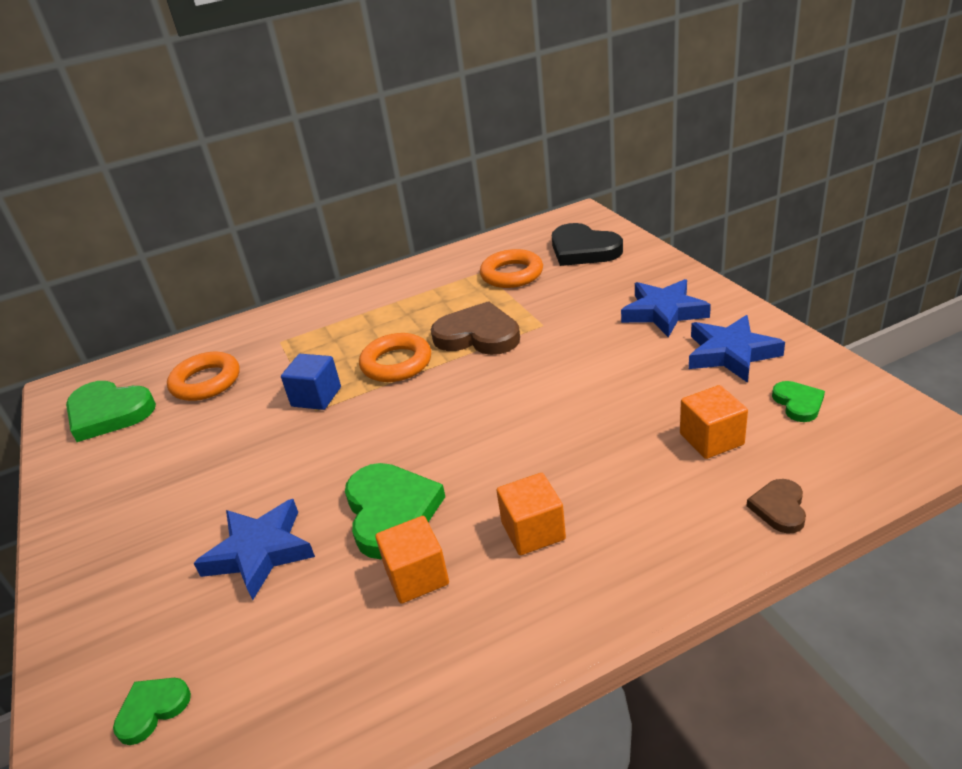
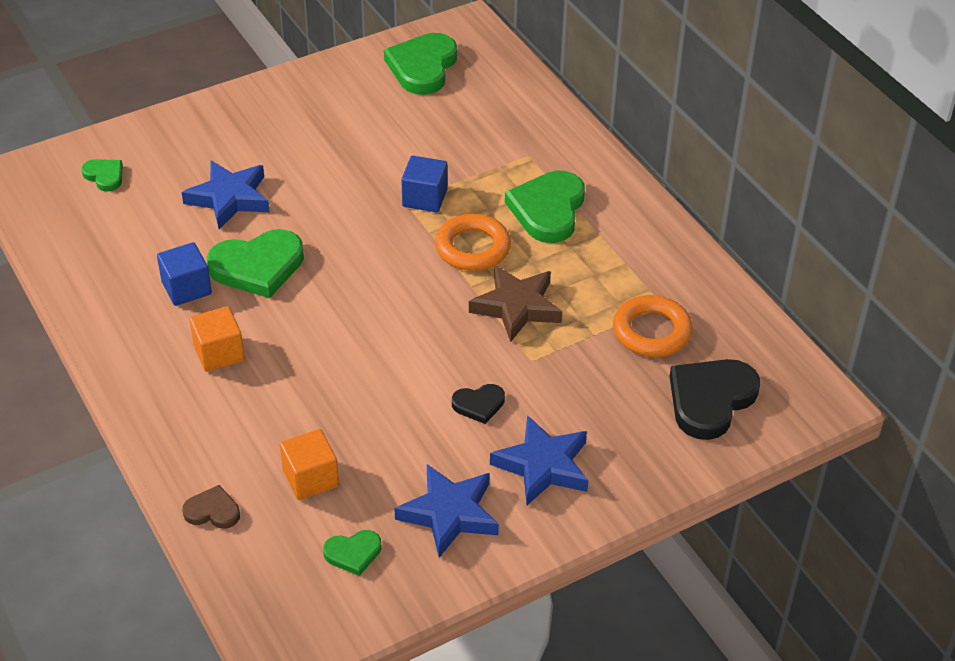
camera: 80 degrees right, 10 degrees up
orange ring [167,352,240,401] -> none
orange cube [376,516,449,604] -> blue cube [157,242,212,306]
brown heart [431,301,520,355] -> brown star [469,265,562,342]
none -> black heart [452,384,505,424]
none -> green heart [505,171,585,243]

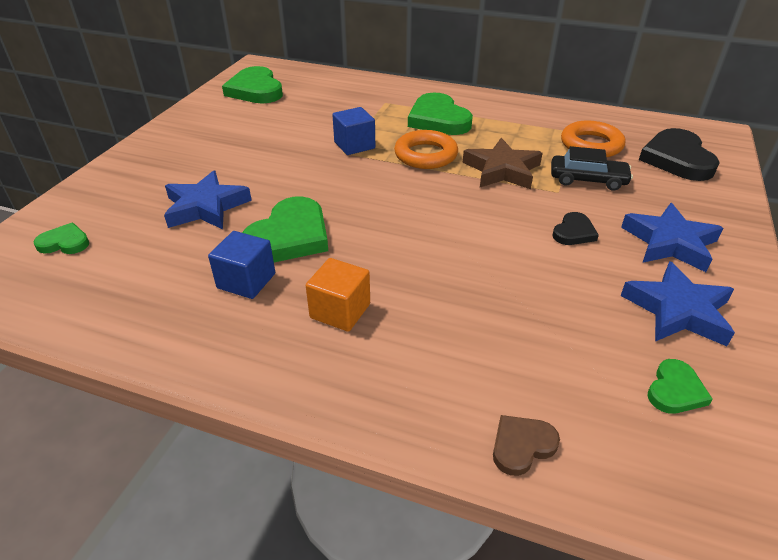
camera: 40 degrees left, 5 degrees down
orange cube [280,429,339,500] -> none
none -> black car [551,146,633,191]

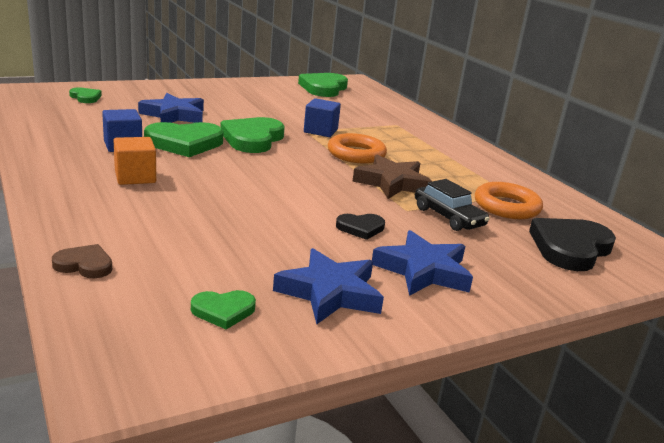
camera: 40 degrees right, 15 degrees down
green heart [408,93,473,135] -> green heart moved to [220,117,285,153]

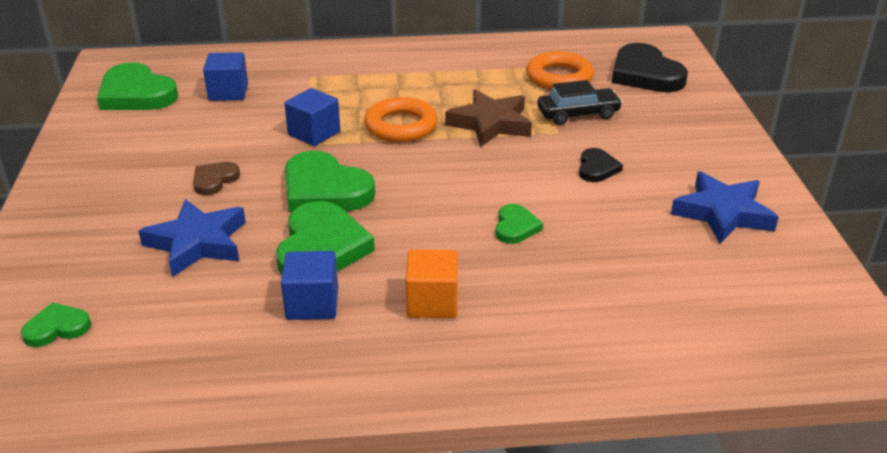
camera: 65 degrees left, 10 degrees up
brown heart [52,244,112,278] -> brown heart moved to [193,162,240,195]
green heart [191,290,256,329] -> green heart moved to [495,204,543,244]
blue star [372,230,473,296] -> none
none -> blue cube [203,52,248,101]

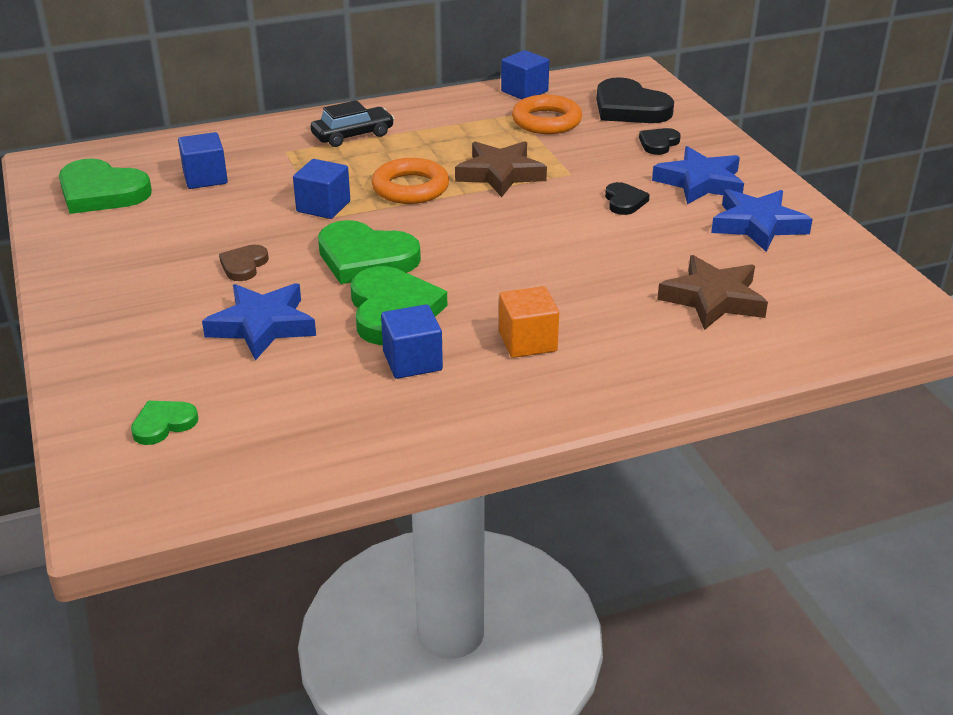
camera: 15 degrees left, 0 degrees up
green heart [495,204,543,244] -> none
black car [537,80,623,125] -> black car moved to [311,100,394,147]
none -> blue cube [501,50,549,100]
none -> black heart [639,128,681,155]
none -> blue star [652,146,744,204]
none -> brown star [657,255,768,330]

